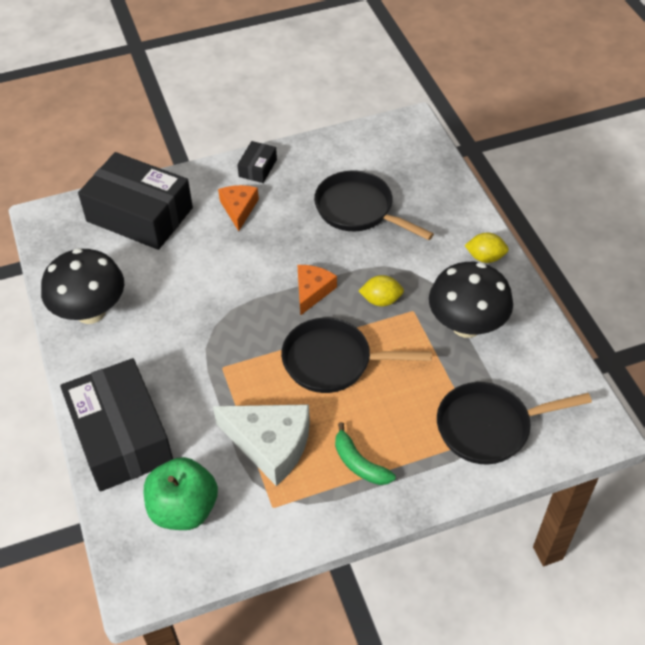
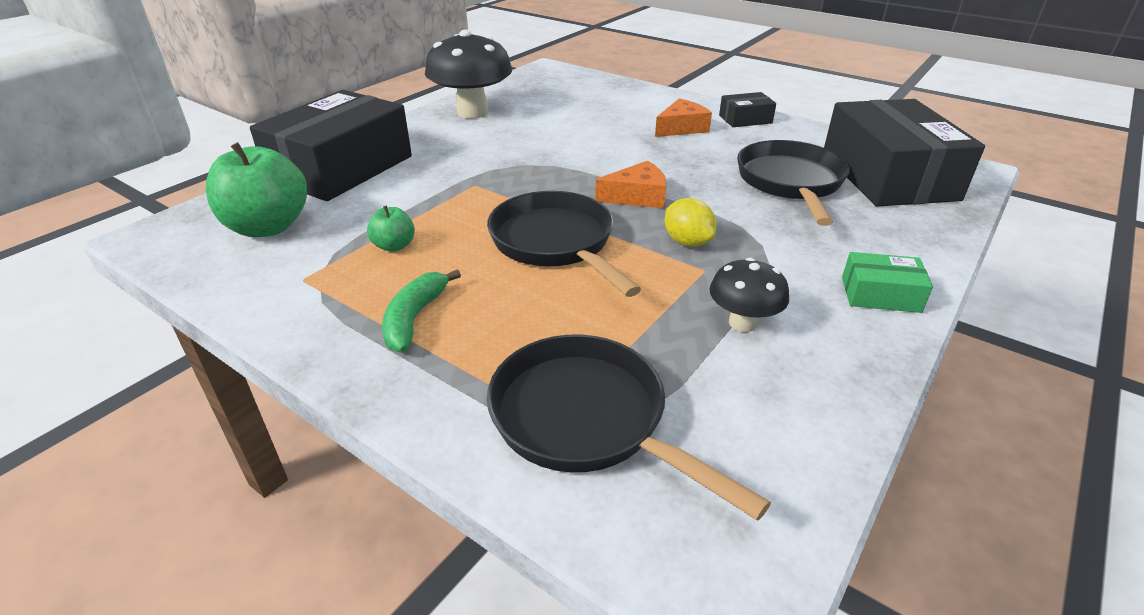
camera: 55 degrees right, 15 degrees down
black box [78,152,193,250] -> black box moved to [824,99,985,207]
white cheese [213,404,310,486] -> green apple [367,205,415,252]
black mushroom [429,262,513,338] -> black mushroom [709,258,789,332], size x0.54
yellow lemon [464,233,509,263] -> green box [842,252,933,313]

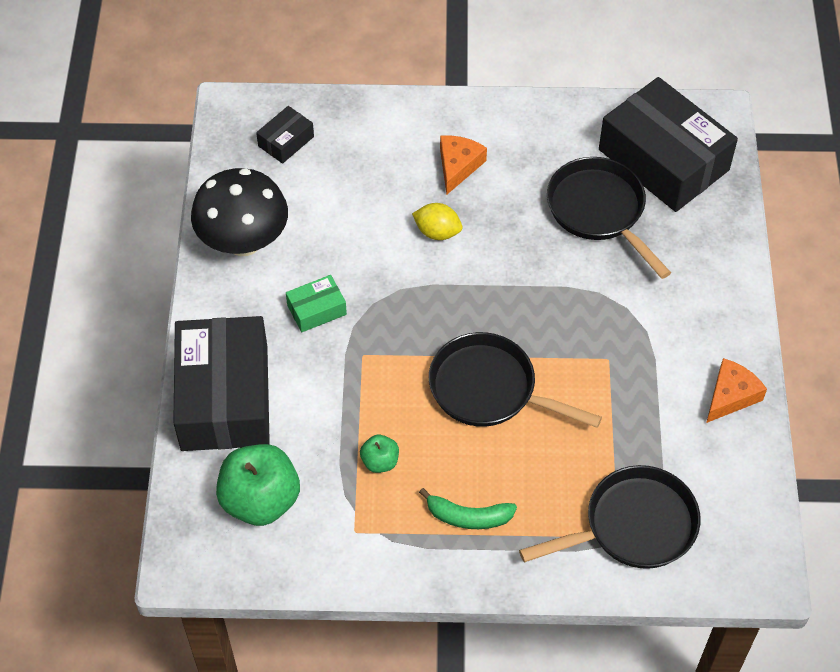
camera: 35 degrees left, 20 degrees up
green banana [382,269,461,352] -> green banana turned 60 degrees counterclockwise [419,488,517,529]
black pan [487,335,771,521] -> black pan turned 150 degrees clockwise [519,465,701,569]
orange cheese [595,161,666,208] -> orange cheese moved to [706,358,767,423]
yellow lemon [665,198,717,247] -> yellow lemon moved to [412,203,463,240]
black mushroom [709,258,789,332] -> none
black box [719,92,776,127] -> black box moved to [256,106,314,164]
green box [842,252,933,313] -> green box moved to [286,275,347,332]

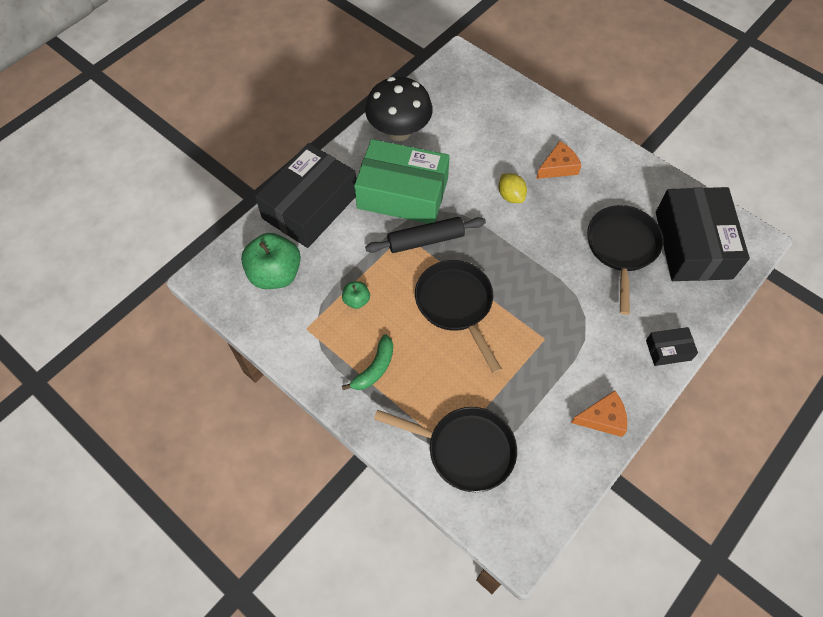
camera: 40 degrees right, 5 degrees up
black box [256,106,314,164] -> black box moved to [646,327,698,366]
green box [286,275,347,332] -> green box [354,139,450,224], size x2.30
green banana [419,488,517,529] -> green banana turned 105 degrees counterclockwise [342,334,393,390]
none -> black rolling pin [365,217,486,253]

